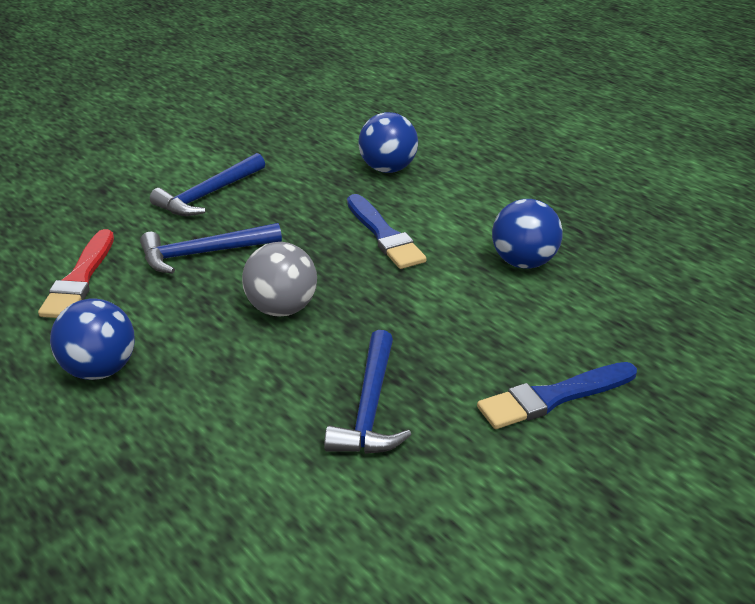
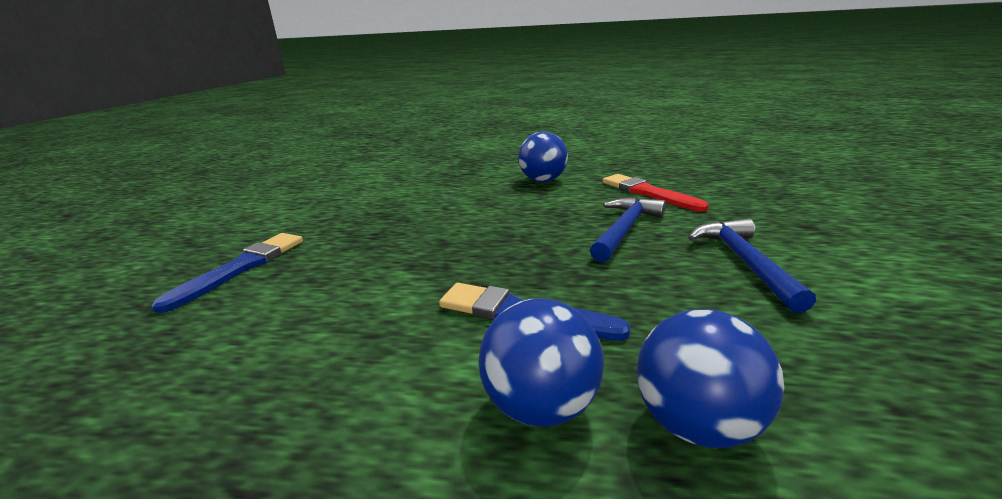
camera: 140 degrees right, 10 degrees down
grey ball [242,242,317,316] -> none
blue hammer [324,330,411,454] -> none
blue ball [492,199,563,269] -> blue ball moved to [478,299,604,427]

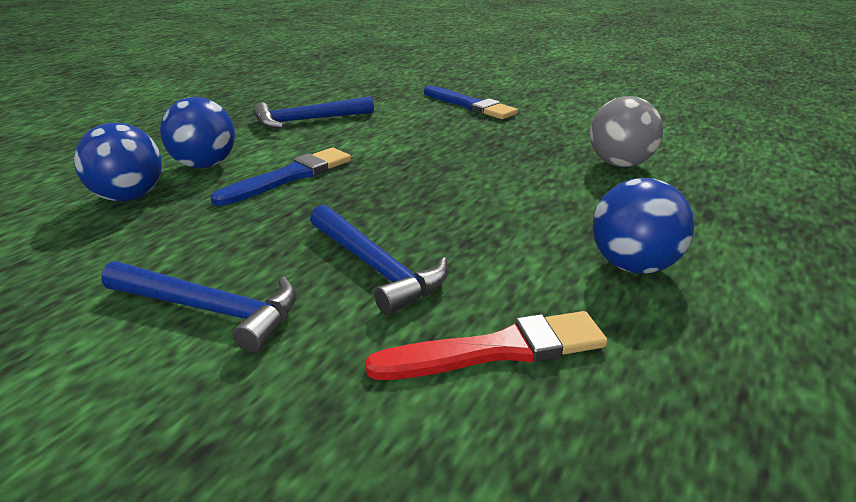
camera: 110 degrees right, 5 degrees up
none -> blue hammer [253,96,374,129]
none -> grey ball [590,96,663,167]

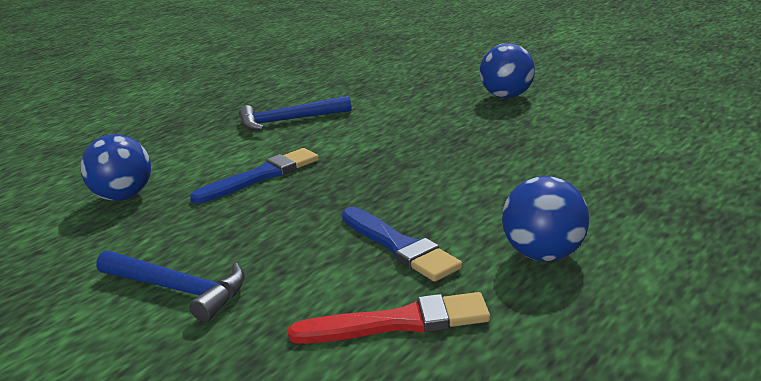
camera: 10 degrees right, 5 degrees down
blue ball [160,97,235,168] -> blue ball moved to [480,43,535,98]
blue hammer [310,205,448,315] -> none
blue brush [424,86,518,119] -> blue brush moved to [342,207,462,282]
grey ball [590,96,663,167] -> none

